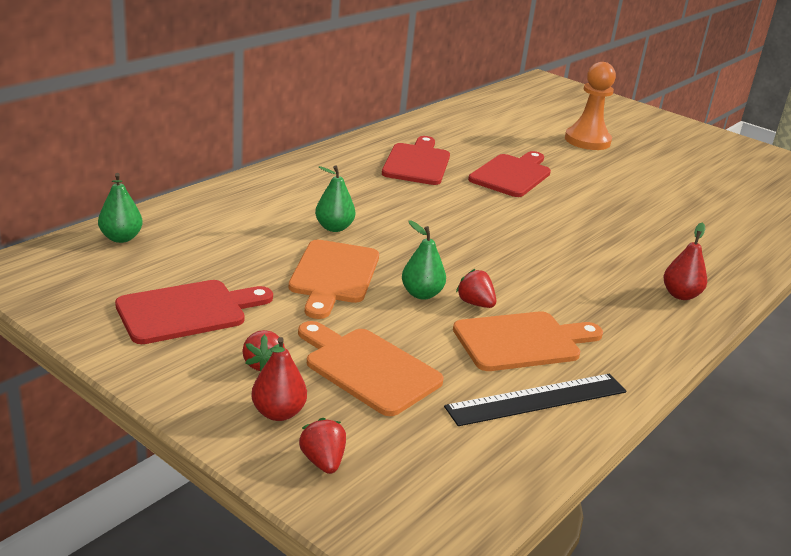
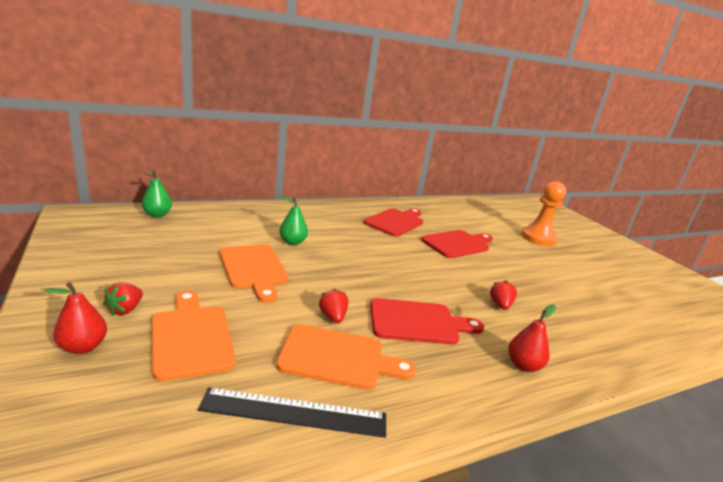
camera: 25 degrees right, 5 degrees down
red cutting board [115,280,273,344] -> red cutting board moved to [370,298,484,344]
orange cutting board [289,240,379,319] -> orange cutting board turned 60 degrees counterclockwise [219,245,288,303]
red strawberry [299,418,346,474] -> red strawberry moved to [490,280,517,310]
green pear [402,220,446,300] -> none

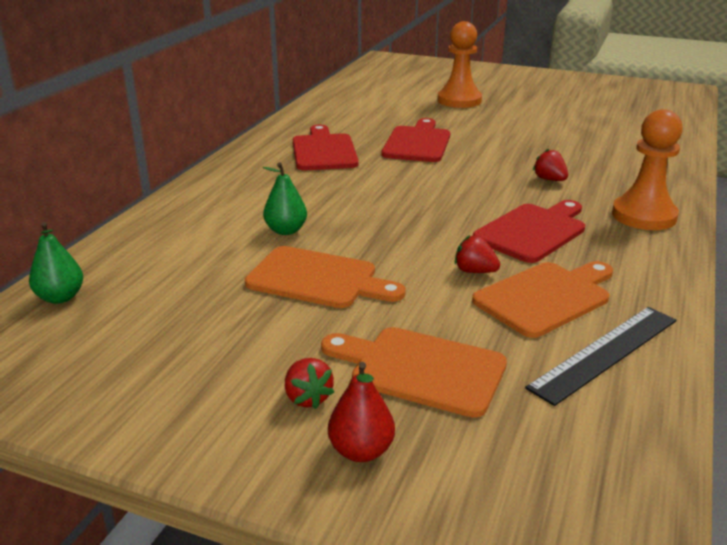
camera: 40 degrees left, 5 degrees up
red pear [508,304,556,372] -> orange pawn [612,109,683,230]

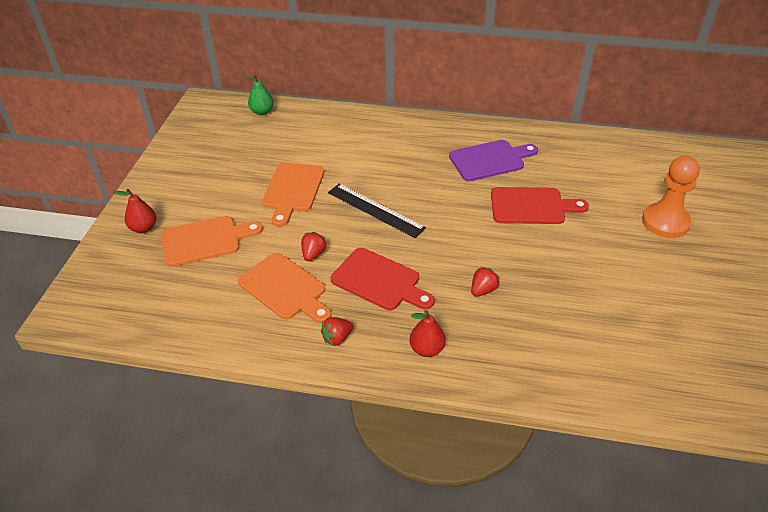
camera: 80 degrees right, 15 degrees up
green pear [263,162,307,235] -> none
red strawberry [285,358,334,409] -> red strawberry moved to [321,317,354,346]
red cutting board [293,125,359,170] -> purple cutting board [449,140,538,181]
orange cutting board [321,327,507,418] -> orange cutting board turned 60 degrees clockwise [161,216,263,267]
black ruler [525,307,676,406] -> black ruler moved to [328,184,426,238]
orange pawn [612,109,683,230] -> red pear [410,310,446,357]

